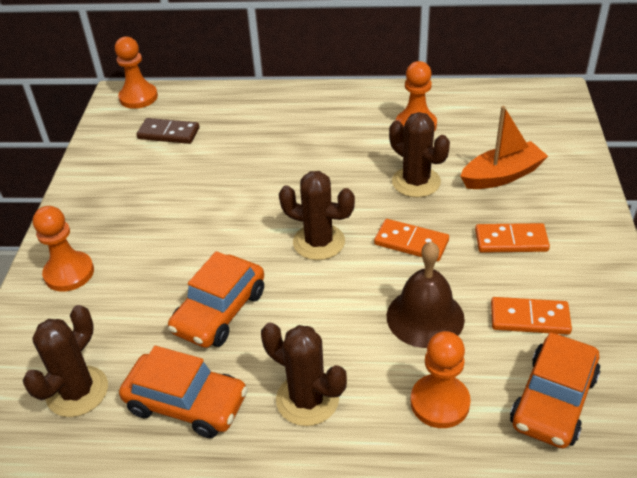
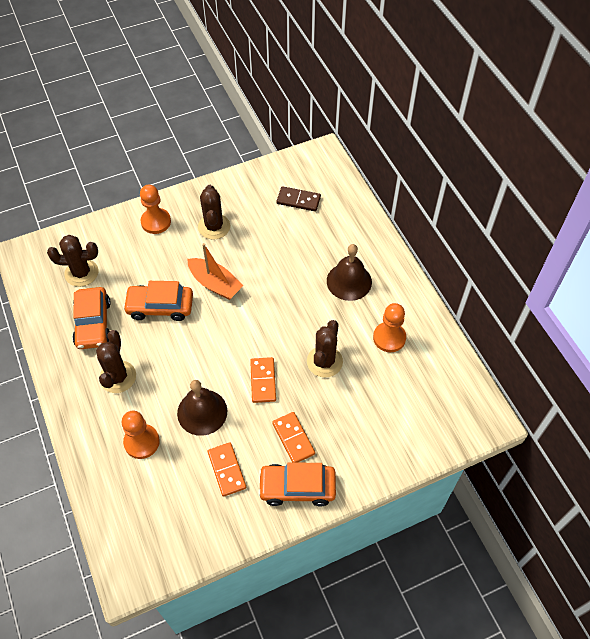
camera: 60 degrees right, 15 degrees up
orange pawn [115,37,158,109] -> none
brown domino [136,118,199,144] -> brown domino turned 60 degrees counterclockwise [277,186,321,212]
brown cactus [279,171,355,260] -> brown cactus moved to [198,185,230,239]
orange boat [460,106,548,189] -> orange boat moved to [187,243,244,300]
orange car [510,333,600,448] -> orange car moved to [258,462,336,507]
none -> brown bell [327,244,372,301]

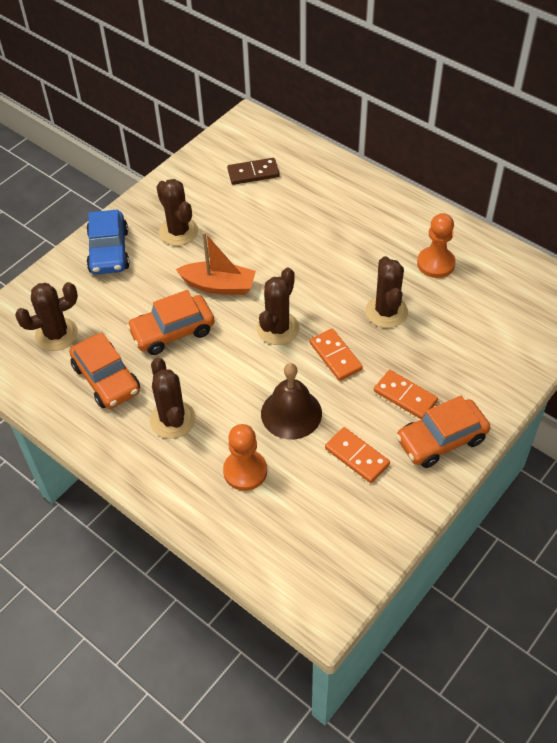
camera: 25 degrees left, 5 degrees down
orange pawn [140,185,171,234] -> blue car [86,209,130,274]
brown bell [327,244,372,301] -> none
none -> brown cactus [257,268,300,345]

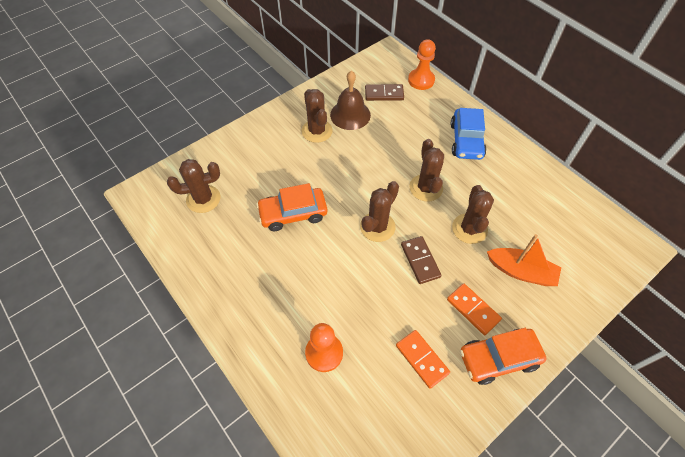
camera: 10 degrees right, 5 degrees up
orange car [69,333,140,409] -> none
blue car [86,209,130,274] -> blue car moved to [451,108,486,160]
brown cactus [150,358,196,439] -> brown cactus moved to [409,139,444,201]
orange boat [176,232,256,295] -> orange boat moved to [487,234,561,286]
brown bell [261,363,322,439] -> brown bell moved to [330,71,371,130]
orange domino [310,328,363,381] -> brown domino [401,236,442,284]
orange pawn [417,213,456,278] -> orange pawn moved to [408,39,436,90]

